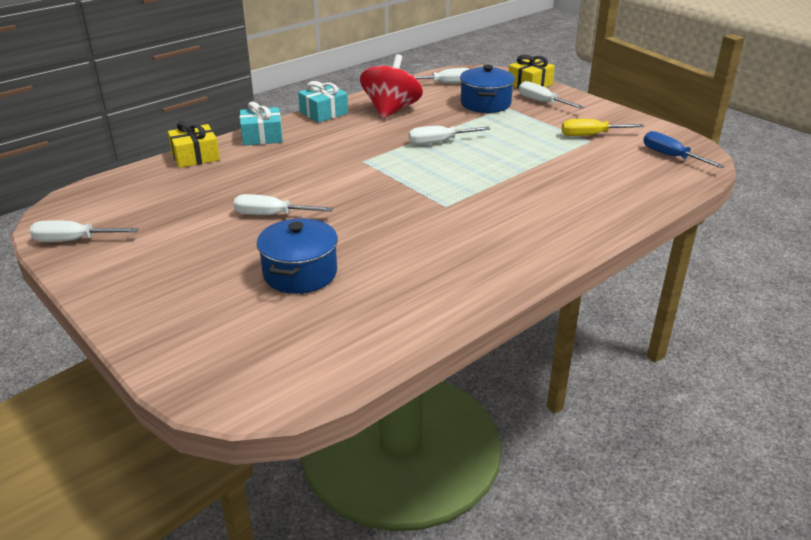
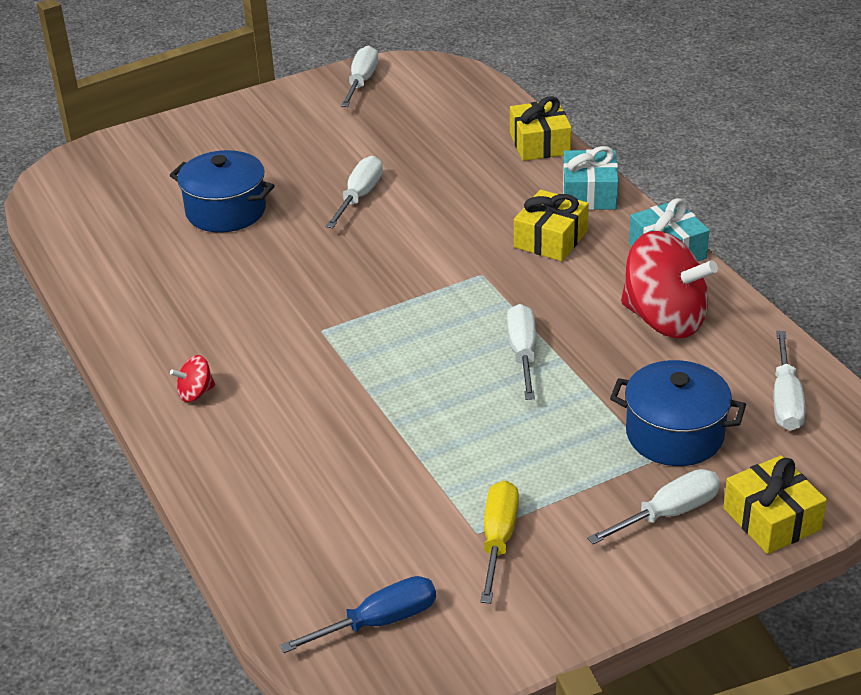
camera: 105 degrees right, 5 degrees up
none -> red spinning top [170,355,215,402]
none -> yellow gift [514,189,589,261]

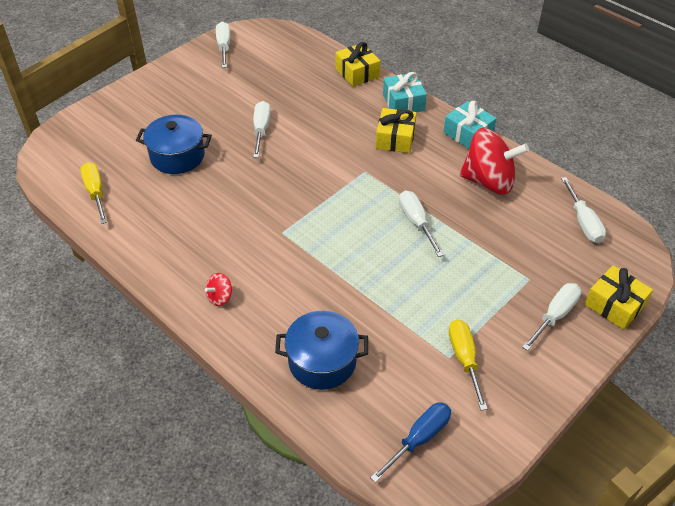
camera: 20 degrees left, 10 degrees up
blue pot [610,360,746,466] -> blue pot moved to [275,311,368,390]
none -> yellow screwdriver [80,162,107,224]

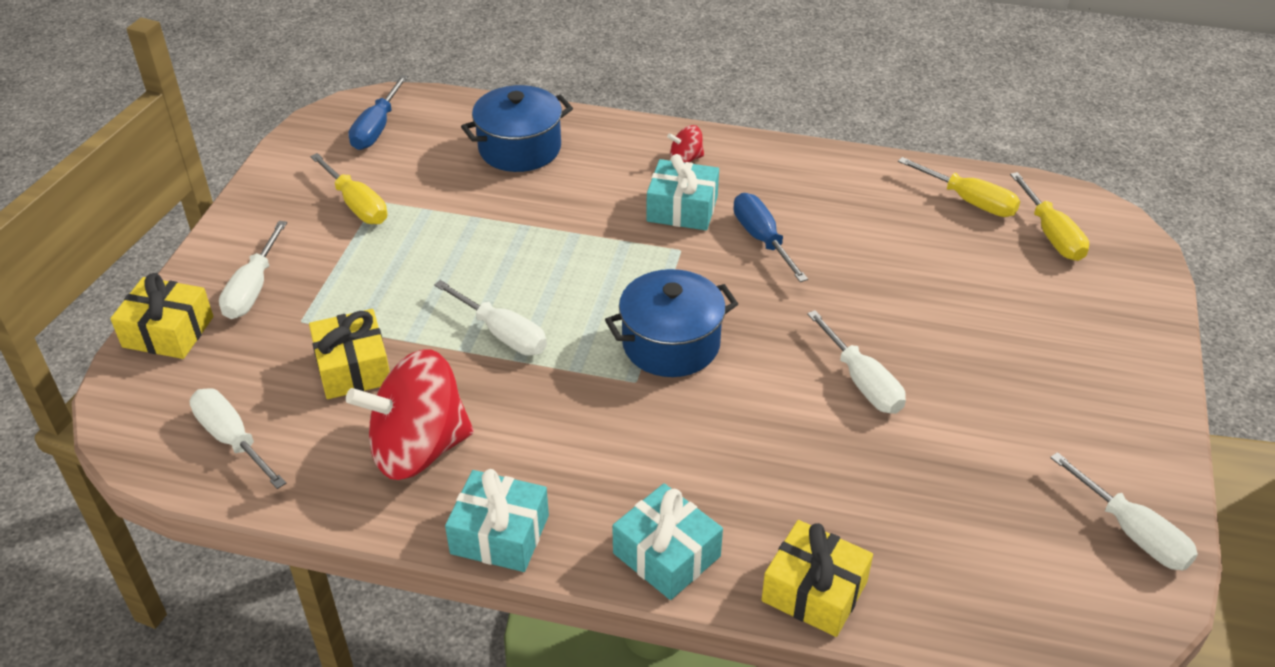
camera: 150 degrees right, 5 degrees down
blue pot [136,115,212,174] -> blue pot moved to [605,269,738,377]
red spinning top [205,273,232,306] -> red spinning top turned 120 degrees counterclockwise [667,125,704,163]
yellow gift [376,108,417,153] -> yellow gift moved to [309,309,390,399]
none -> turquoise gift [646,154,719,230]
none -> blue screwdriver [733,193,808,282]
none -> yellow screwdriver [1010,172,1089,261]

